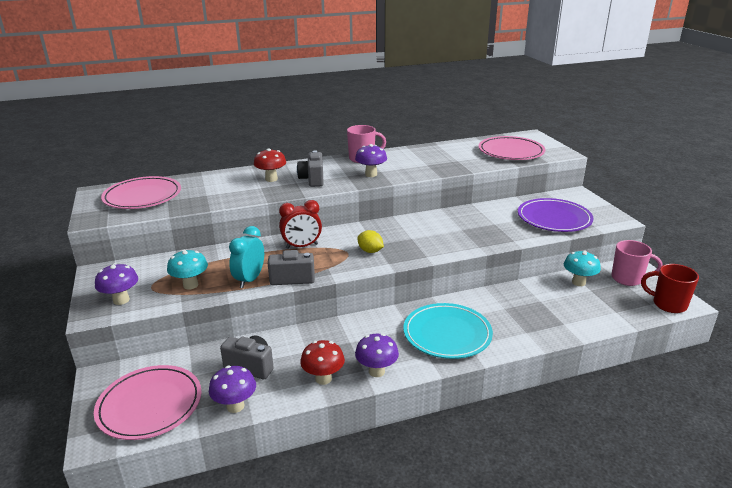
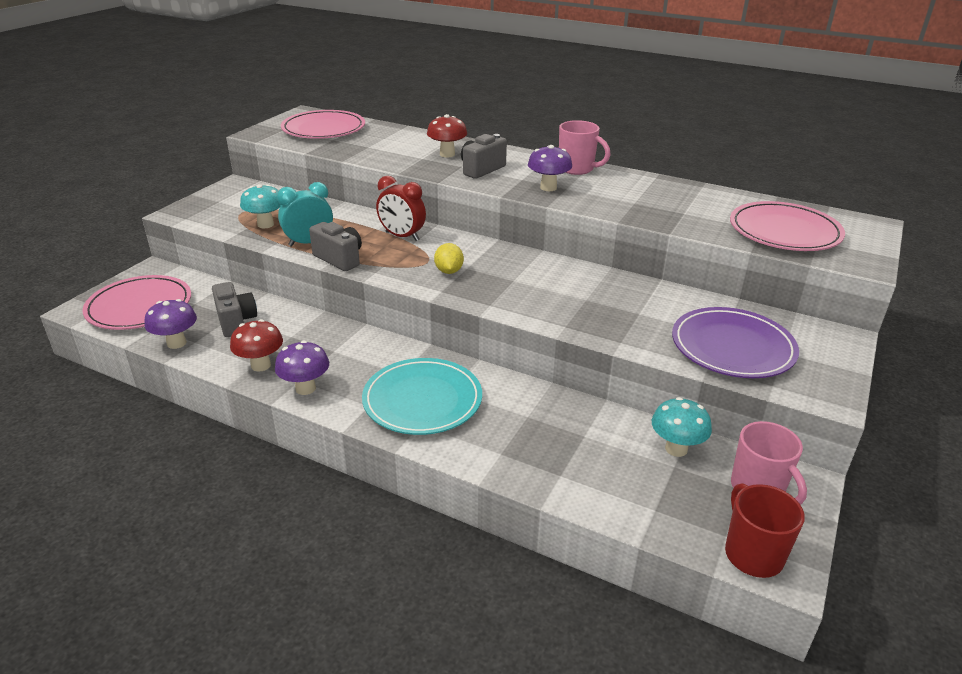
camera: 45 degrees right, 5 degrees up
purple mushroom [95,263,138,305] -> none

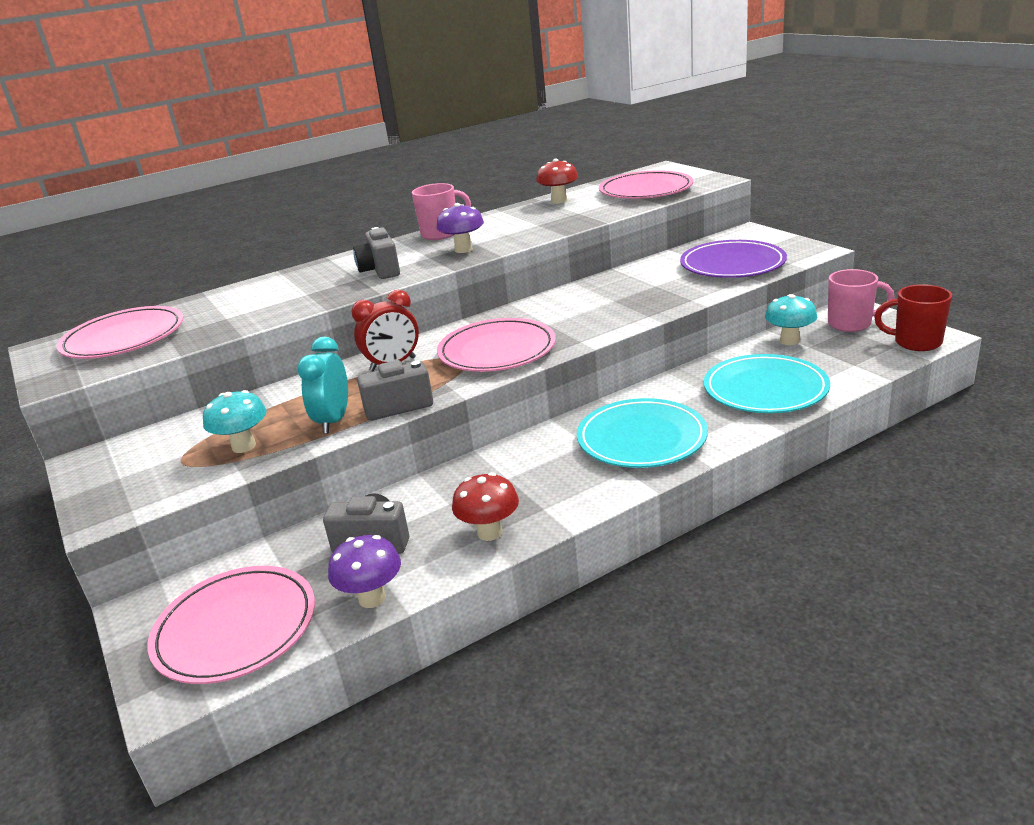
camera: 55 degrees left, 5 degrees down
purple mushroom [275,341,329,395] -> none
red mushroom [427,114,467,157] -> red mushroom moved to [536,159,578,204]
yellow lemon [434,243,464,274] -> pink plate [437,318,556,372]
none -> turquoise plate [704,354,830,413]

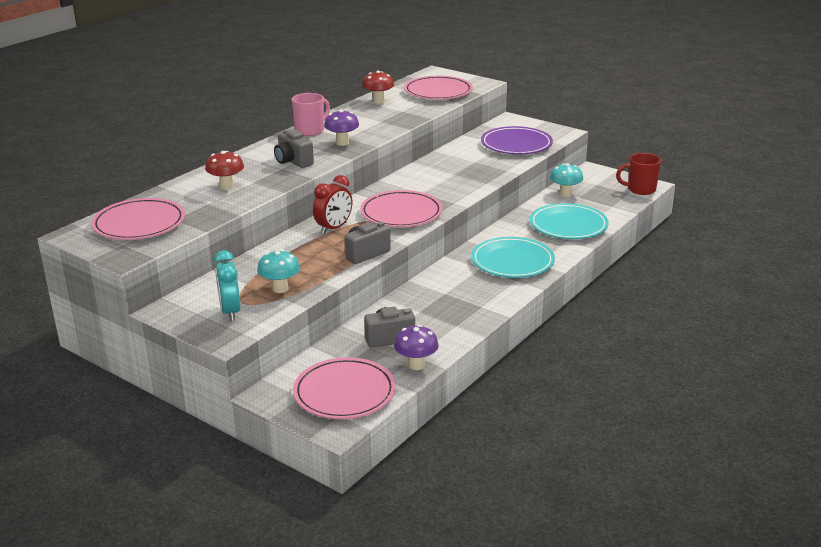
camera: 25 degrees left, 0 degrees up
turquoise clock [297,336,348,434] -> turquoise clock moved to [214,250,240,321]
red mushroom [452,472,519,541] -> red mushroom moved to [205,151,244,190]
pink mug [828,269,895,332] -> none

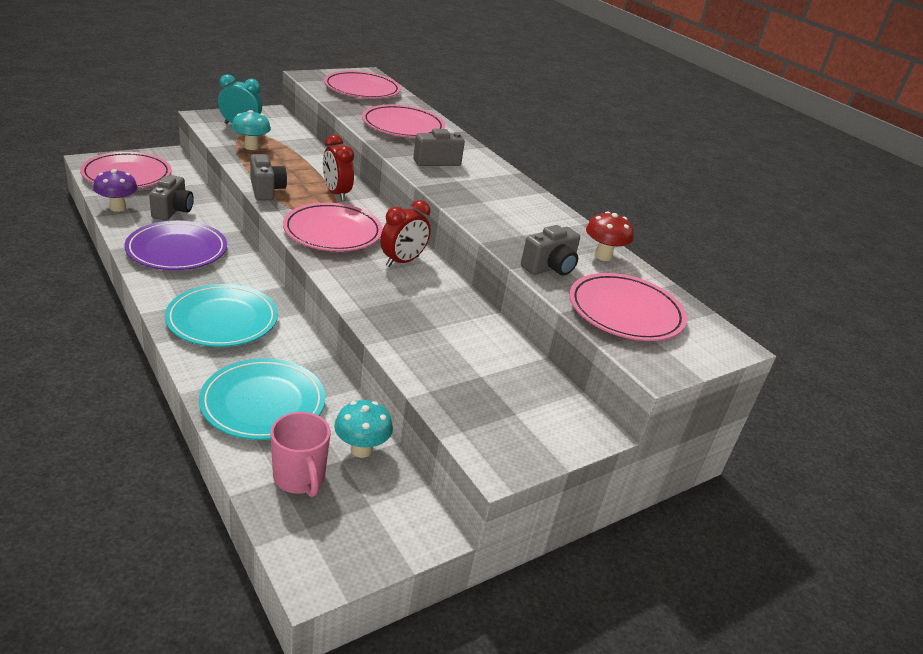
camera: 105 degrees right, 5 degrees up
red mushroom [205,151,244,190] -> pink plate [362,105,445,138]
pink mug [291,93,330,136] -> pink mug moved to [270,412,331,497]
purple mushroom [324,109,359,146] -> none
purple plate [481,126,553,154] -> purple plate moved to [124,221,227,270]
red mug [616,153,661,195] -> none
none -> red clock [380,200,431,267]
none -> grey camera [521,225,580,276]

